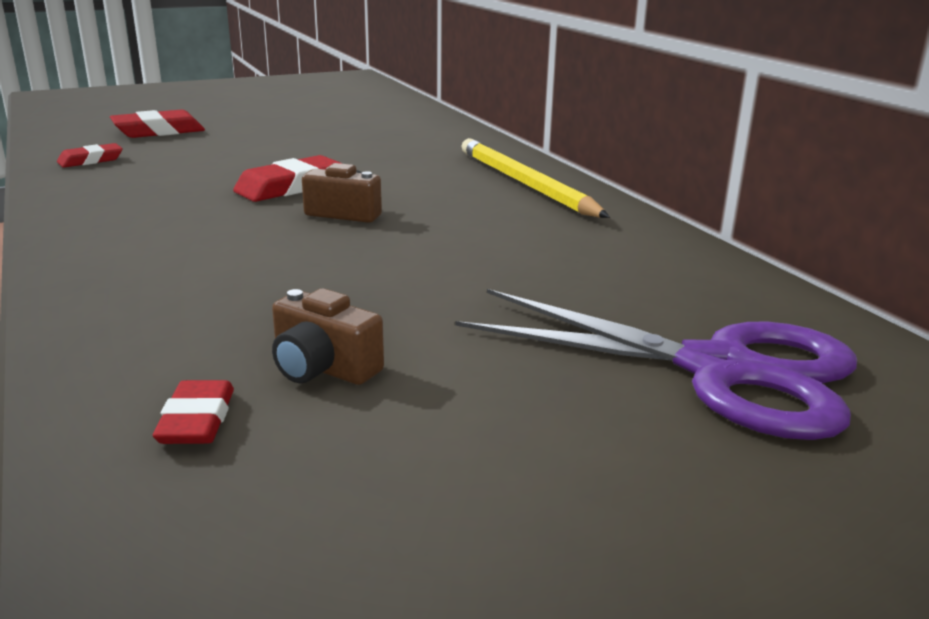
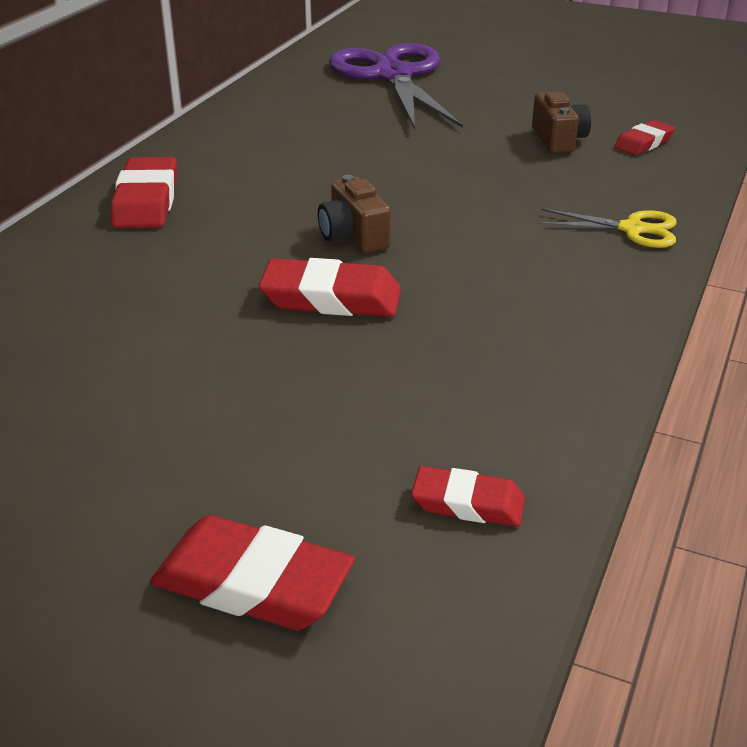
camera: 130 degrees left, 10 degrees up
yellow pencil [461,138,610,218] -> red eraser [111,157,177,228]
none -> yellow scissors [538,208,677,248]

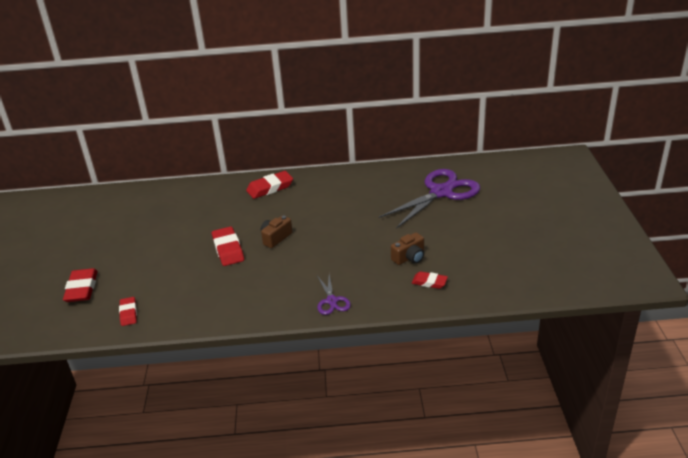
camera: 65 degrees right, 0 degrees up
yellow scissors [538,208,677,248] -> purple scissors [317,274,351,315]

